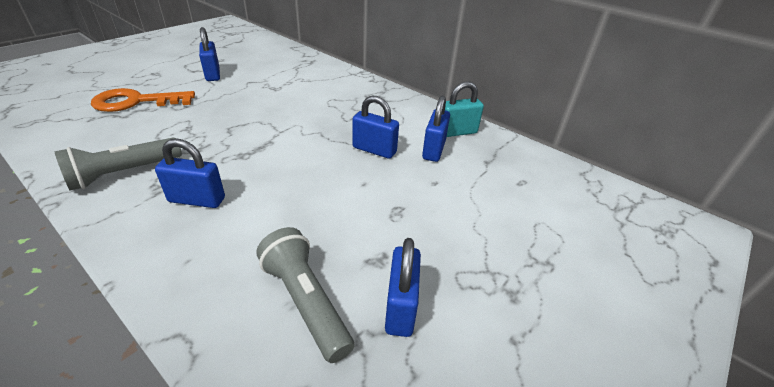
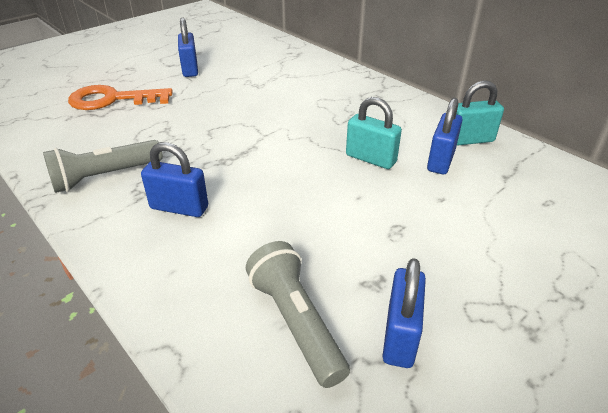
camera: 10 degrees right, 0 degrees up
blue padlock [353,96,399,159] -> turquoise padlock [346,97,402,169]

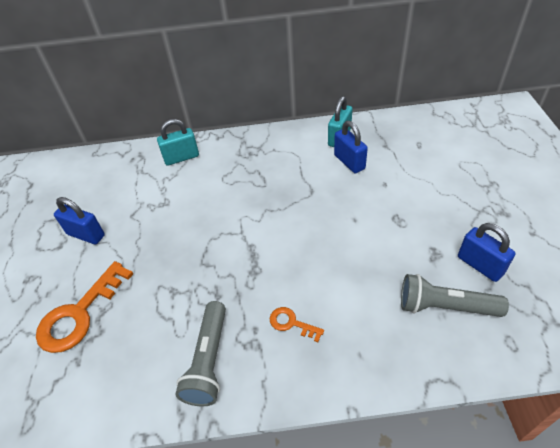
camera: 50 degrees left, 10 degrees up
blue padlock [141,142,208,217] -> orange key [270,307,324,342]
turquoise padlock [346,97,402,169] -> turquoise padlock moved to [157,119,199,166]

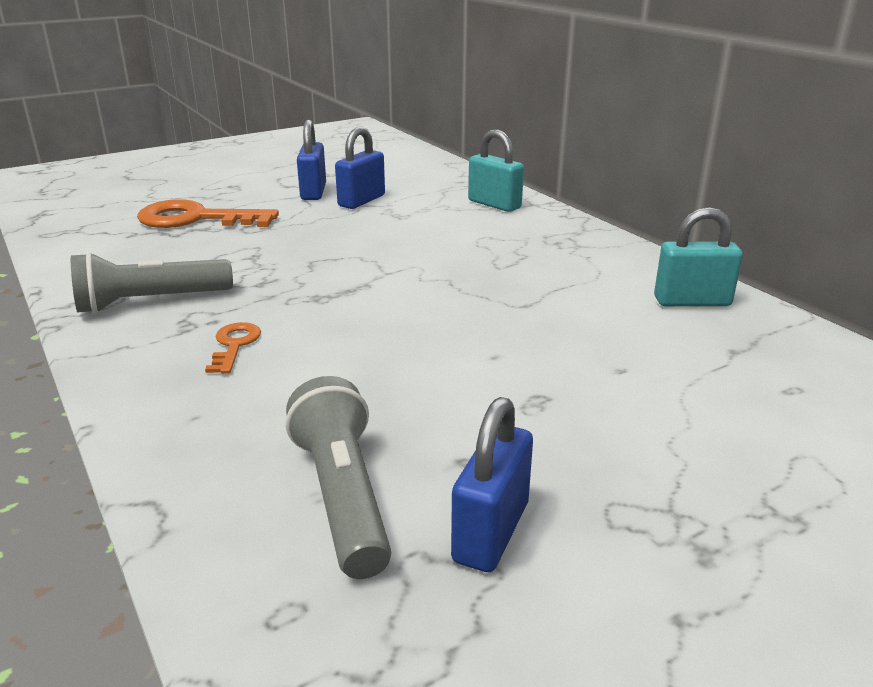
camera: 60 degrees right, 20 degrees down
blue padlock [334,121,368,174] -> blue padlock moved to [335,127,385,209]

